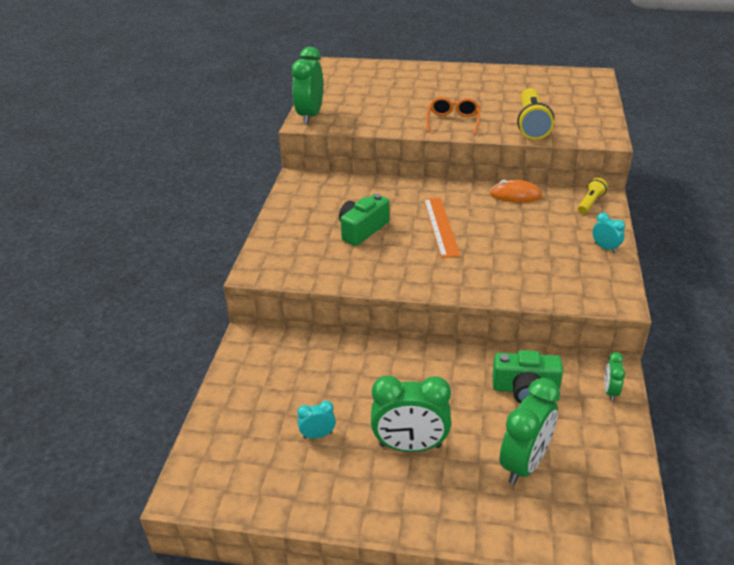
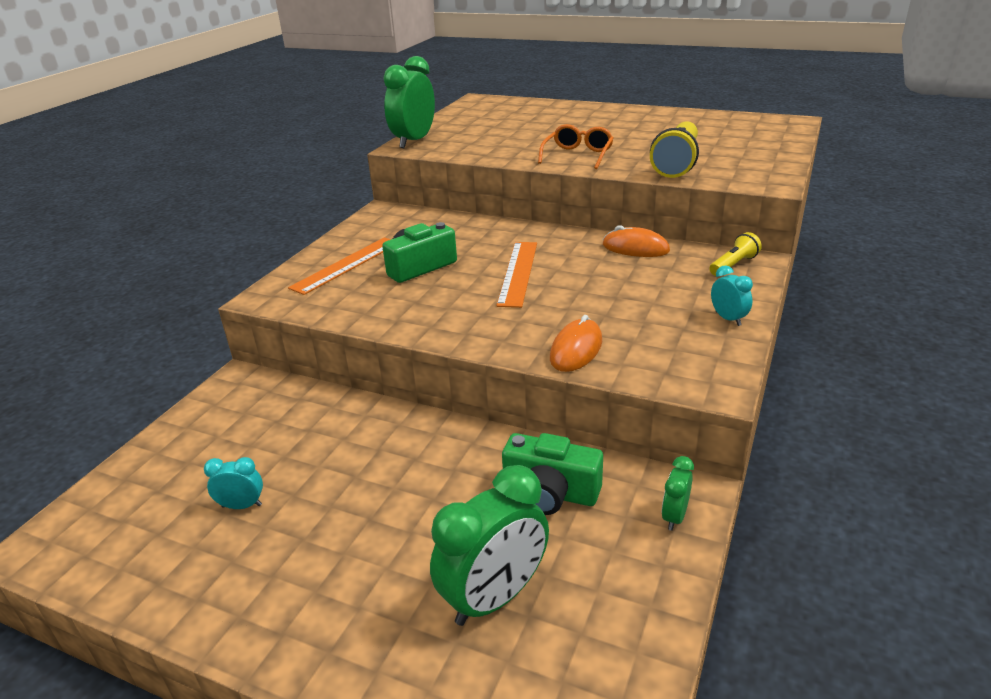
camera: 15 degrees right, 5 degrees down
green clock [371,376,451,452] -> none
none -> orange ruler [288,237,391,295]
none -> orange mouse [550,315,602,372]

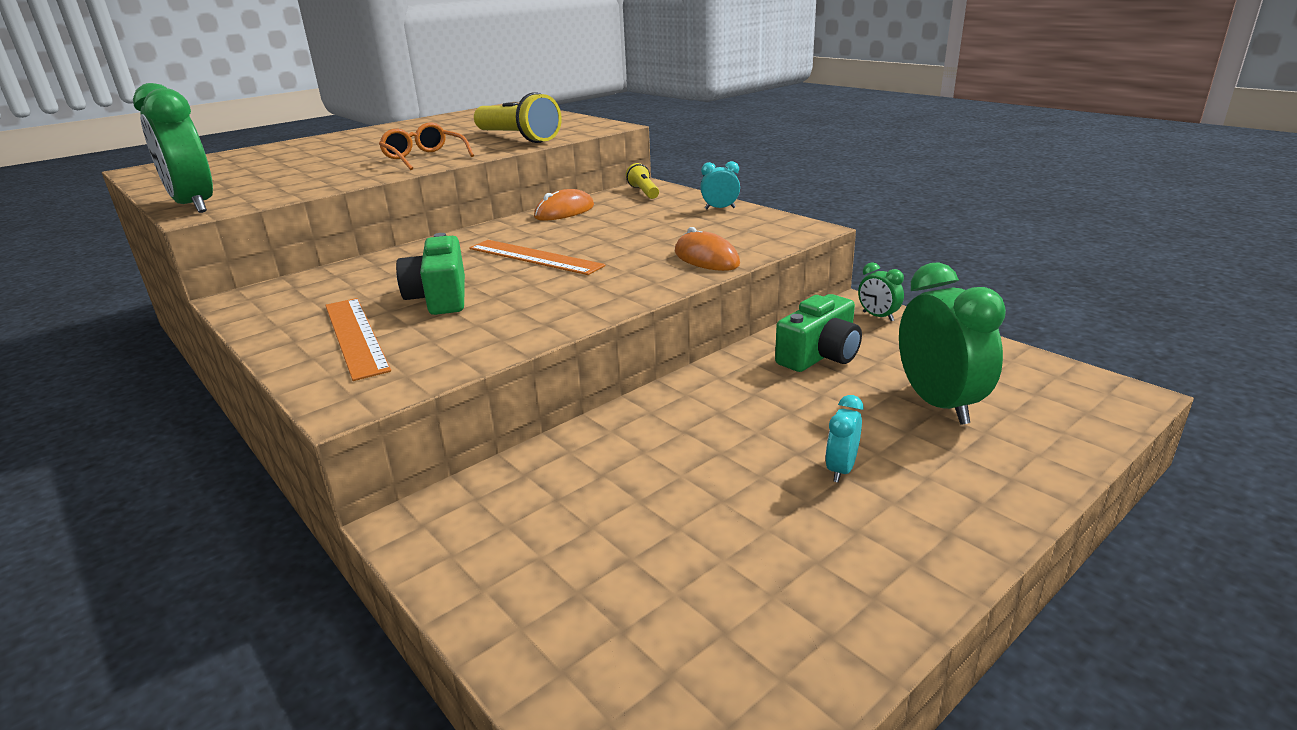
camera: 65 degrees left, 5 degrees down
turquoise clock [204,457,263,509] -> turquoise clock moved to [825,395,863,483]

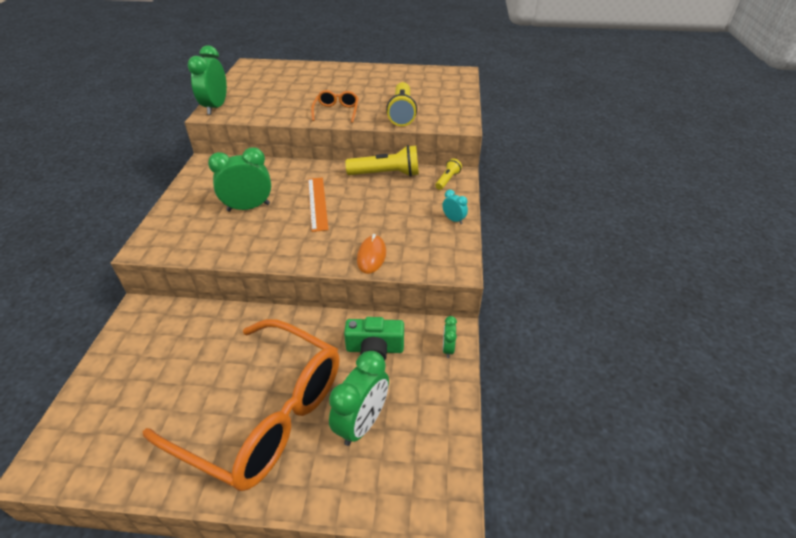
camera: 45 degrees right, 15 degrees up
orange ruler [325,298,391,381] -> none
green camera [396,233,465,315] -> green clock [208,147,271,212]
orange mouse [534,189,594,221] -> yellow flashlight [345,145,419,177]
turquoise clock [825,395,863,483] -> orange glasses [143,319,339,491]

